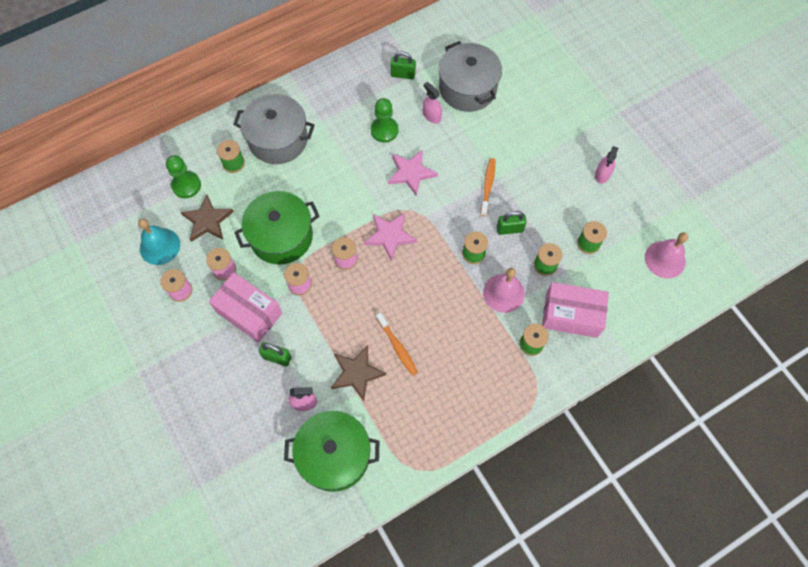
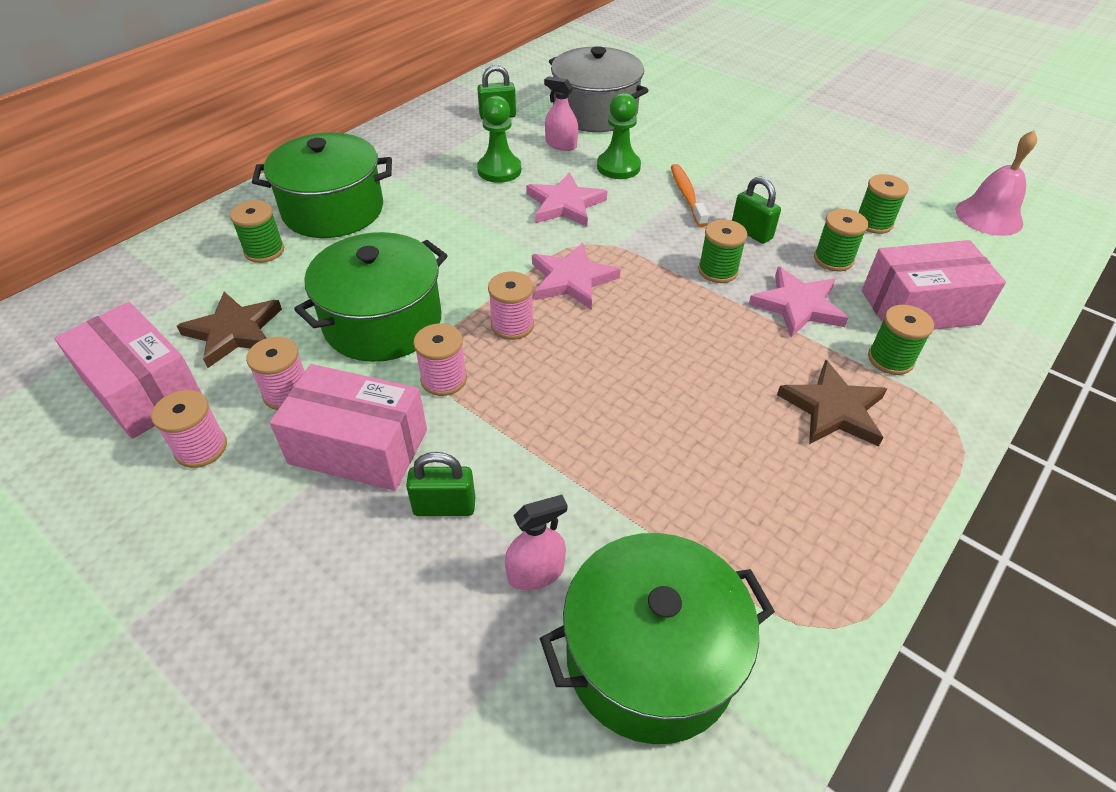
camera: 20 degrees left, 20 degrees down
turquoise bell [138,219,180,265] -> pink box [54,302,202,439]
green pawn [166,155,201,198] -> green pawn moved to [597,93,641,179]
grey pot [233,94,315,164] -> green pot [252,133,392,238]
brown star [331,345,386,401] -> brown star moved to [777,360,887,446]
orange toothbrush [376,313,418,376] -> none
pink bell [483,268,525,313] -> pink star [748,267,848,338]
green padlock [497,211,527,235] -> green padlock turned 75 degrees clockwise [732,176,781,244]
pink spray bottle [595,146,618,184] -> none

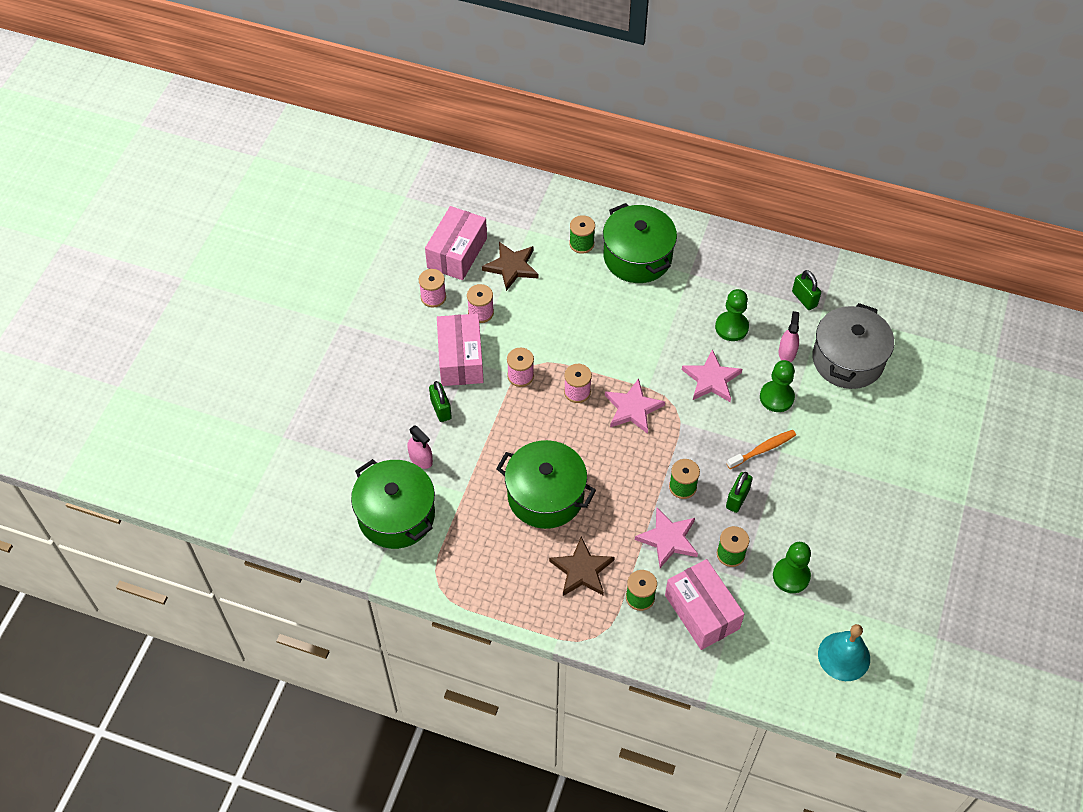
camera: 70 degrees right, 10 degrees up
green pot [294,232,448,362] -> green pot moved to [496,440,596,529]
green spool [858,174,909,234] -> green pawn [773,542,811,593]
pink bell [956,130,1037,236] -> turquoise bell [818,624,870,681]

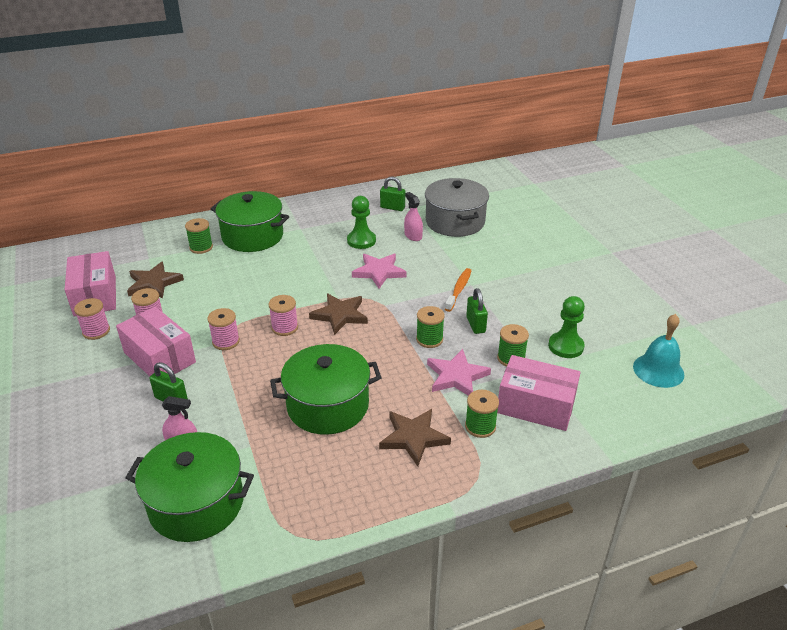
camera: 40 degrees left, 20 degrees down
pink star [605,378,665,434] -> brown star [309,293,368,335]
green pawn [760,360,795,412] -> none

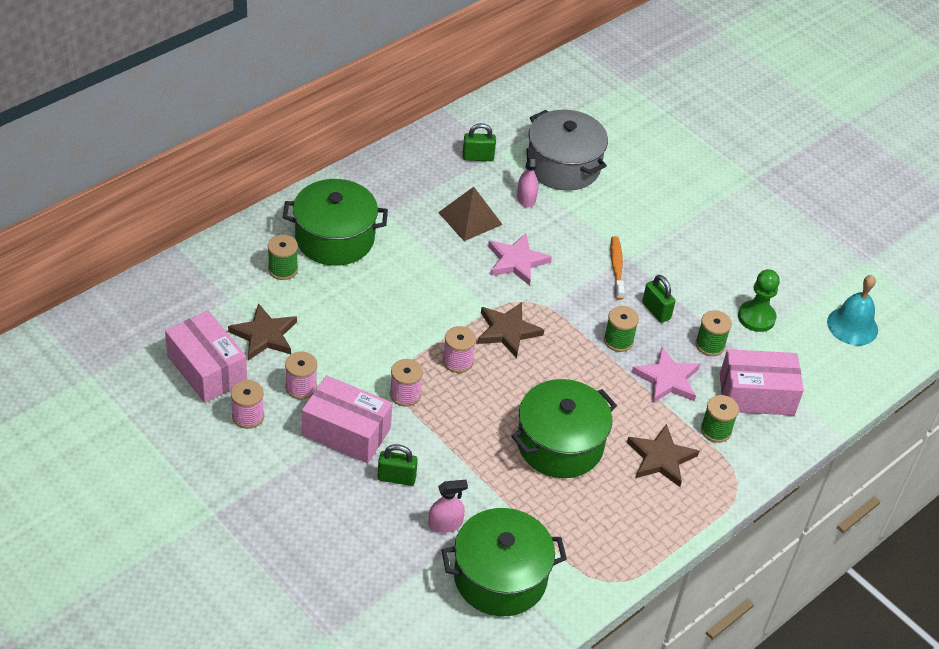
camera: 25 degrees left, 10 degrees up
green pawn [347,196,376,249] -> brown pyramid [438,187,503,241]
pink spray bottle [404,192,423,241] -> pink spray bottle turned 45 degrees clockwise [517,148,538,208]

